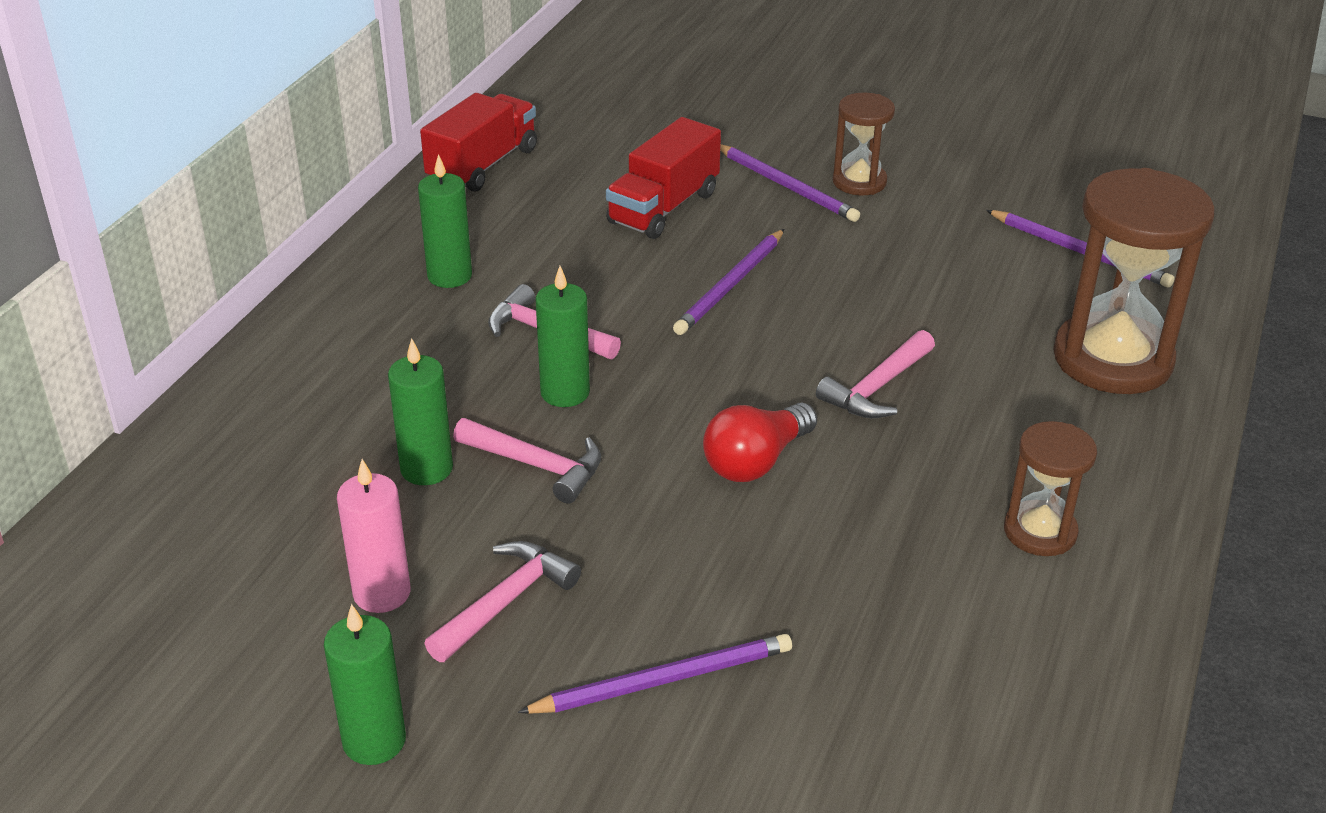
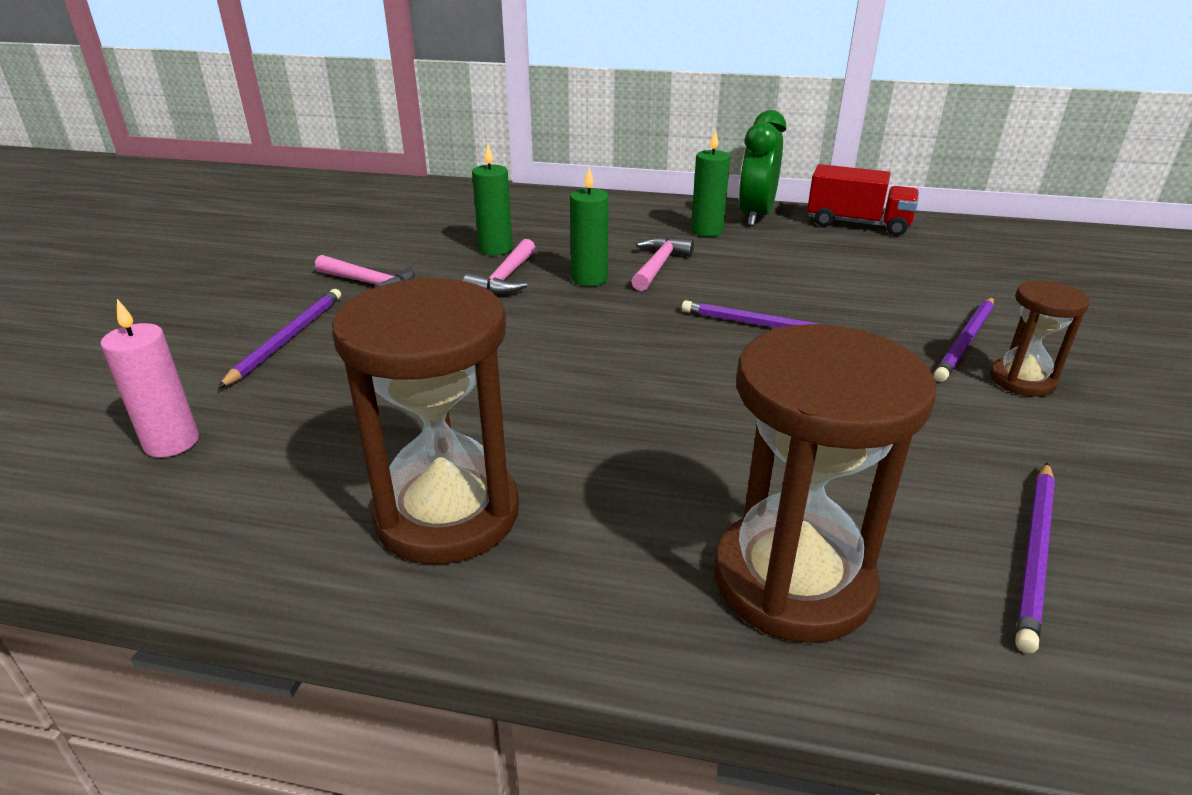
camera: 80 degrees right, 5 degrees down
green candle [324,604,406,765] -> none
pink candle [337,459,410,613] -> pink candle moved to [100,299,199,457]
purple pencil [518,634,792,714] -> purple pencil turned 135 degrees counterclockwise [218,289,341,389]
red truck [606,117,721,239] -> none
red light bulb [703,402,817,482] -> none
pink hammer [816,330,935,418] -> none
brown hourglass [1004,421,1097,556] -> brown hourglass [332,277,519,564], size x1.86
none -> green clock [739,110,786,226]

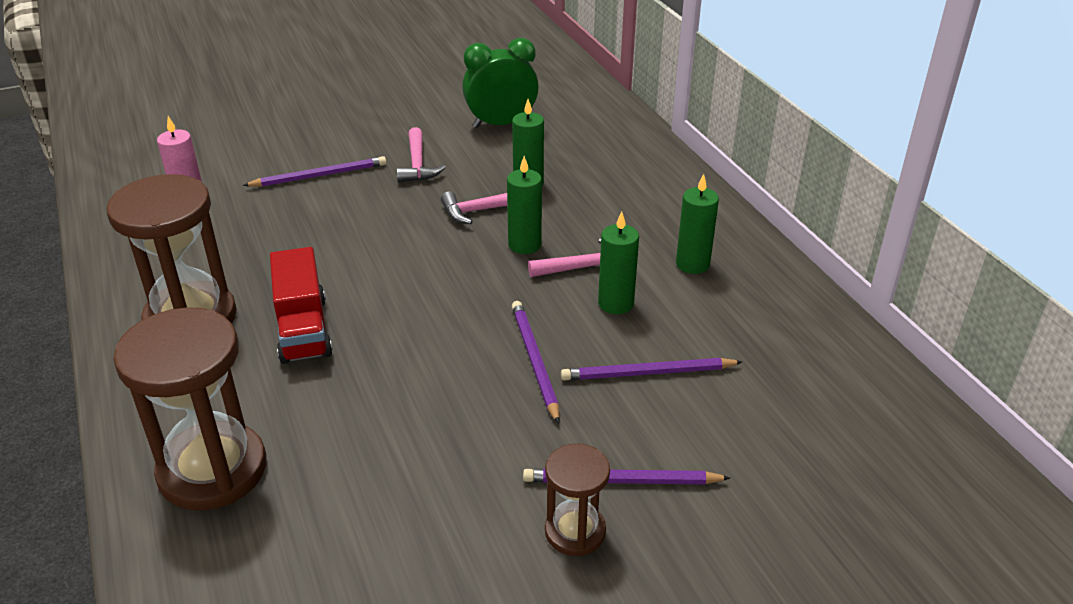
camera: 55 degrees right, 5 degrees up
green clock [739,110,786,226] -> green clock moved to [462,38,539,128]
red truck [807,164,919,236] -> red truck moved to [270,247,333,364]
purple pencil [1015,463,1055,653] -> purple pencil moved to [561,358,742,380]
none -> green candle [598,212,639,314]

